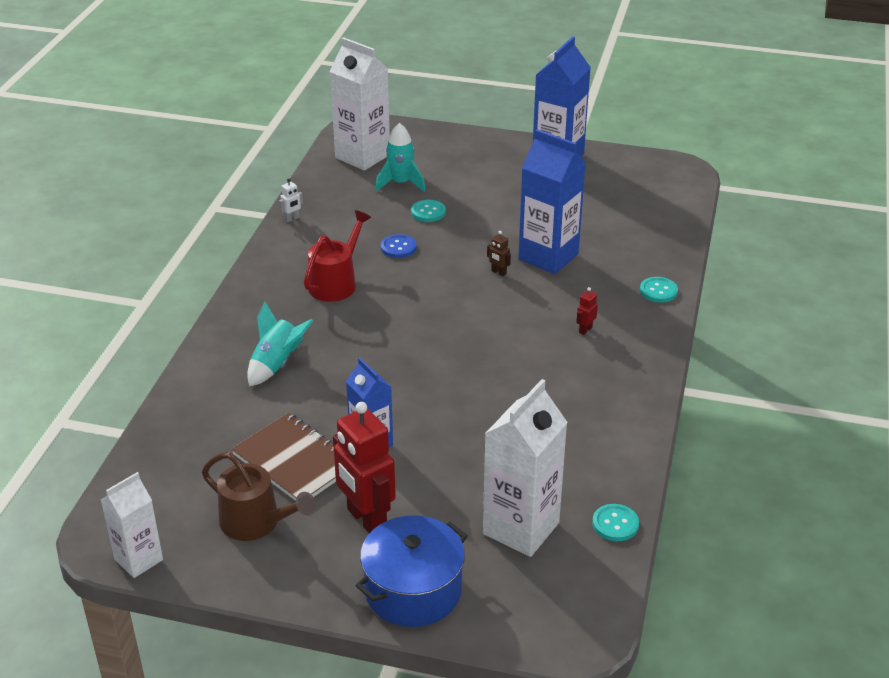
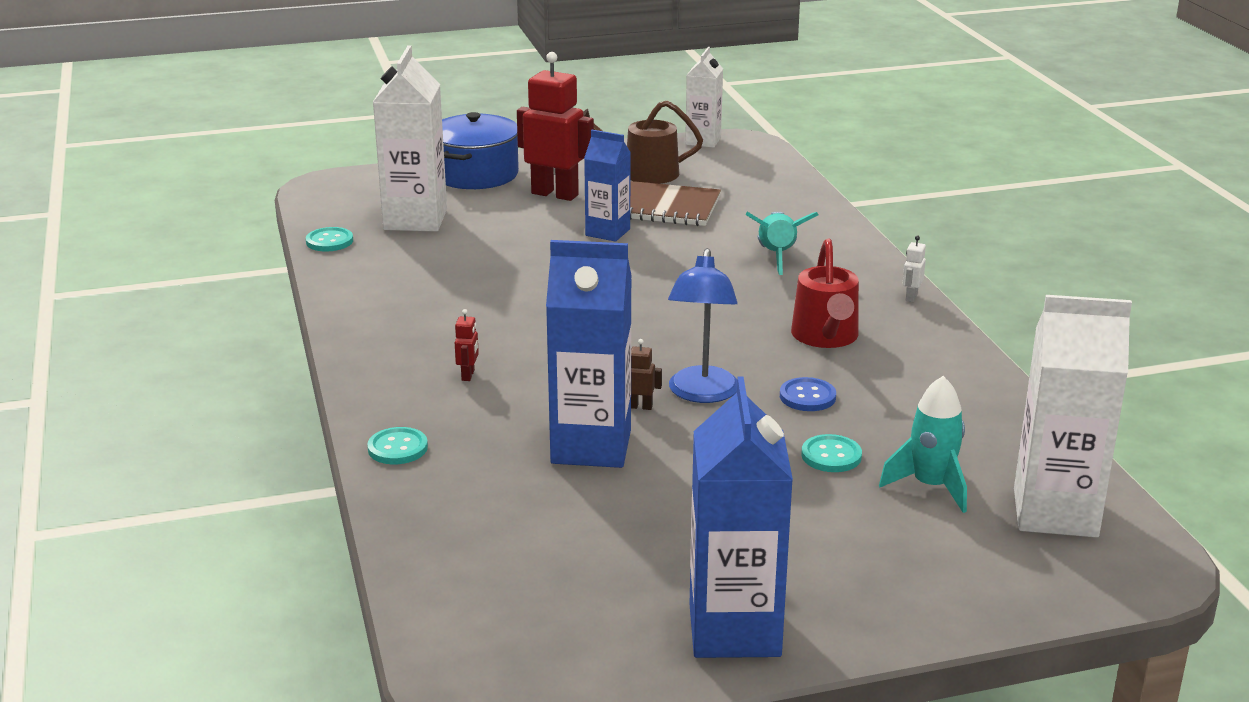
camera: 150 degrees right, 10 degrees down
white robot [279,178,303,222] -> white robot moved to [903,235,926,302]
none -> blue lamp [668,248,738,403]

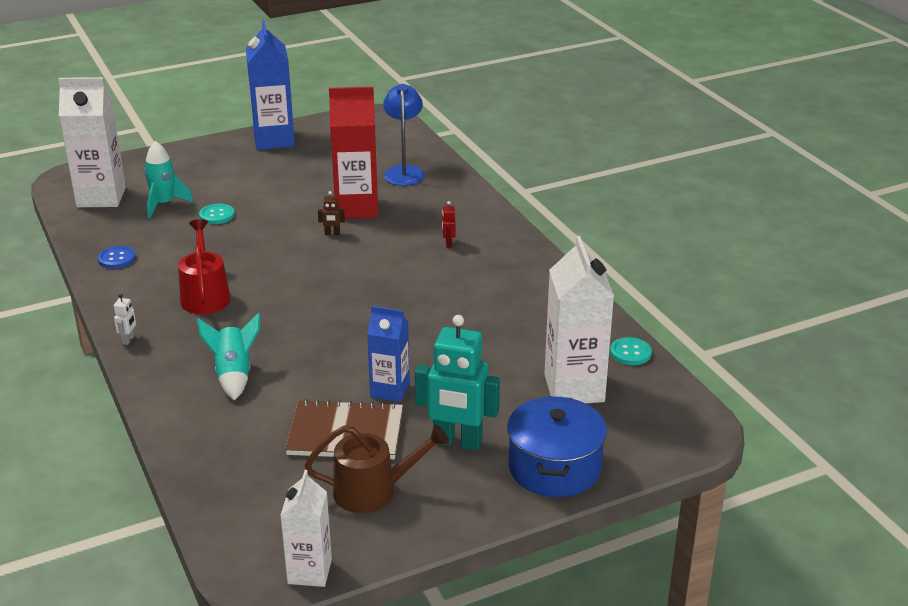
camera: 170 degrees right, 5 degrees up
turquoise button [367,427,428,464] -> none
red robot [517,52,594,201] -> turquoise robot [415,315,500,450]
blue carton [546,240,632,468] -> red carton [329,87,378,219]
blue lamp [668,248,738,403] -> blue lamp moved to [383,84,425,186]
blue button [780,377,836,411] -> blue button moved to [98,246,136,269]

